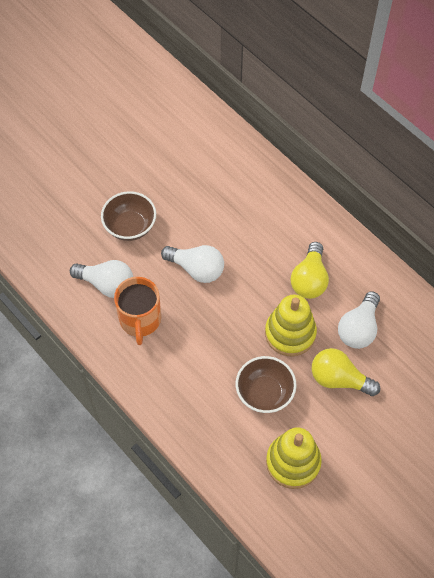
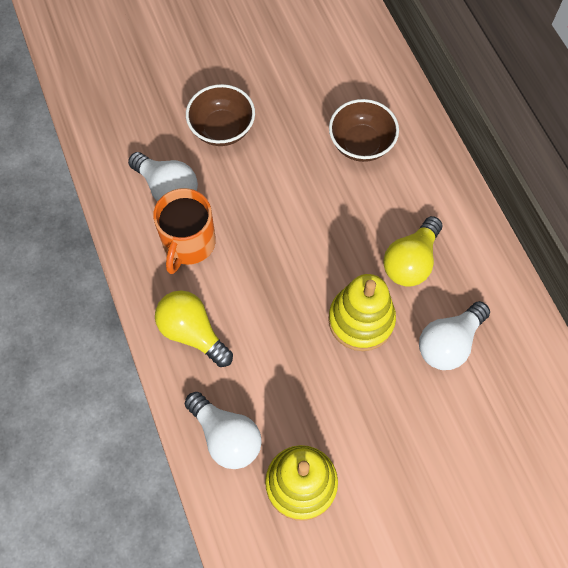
camera: 20 degrees right, 5 degrees up
white light bulb [161,245,224,283] -> white light bulb moved to [185,392,262,469]
brown bowl [236,356,296,413] -> brown bowl moved to [329,99,399,162]
yellow light bulb [312,348,380,396] -> yellow light bulb moved to [155,290,233,367]

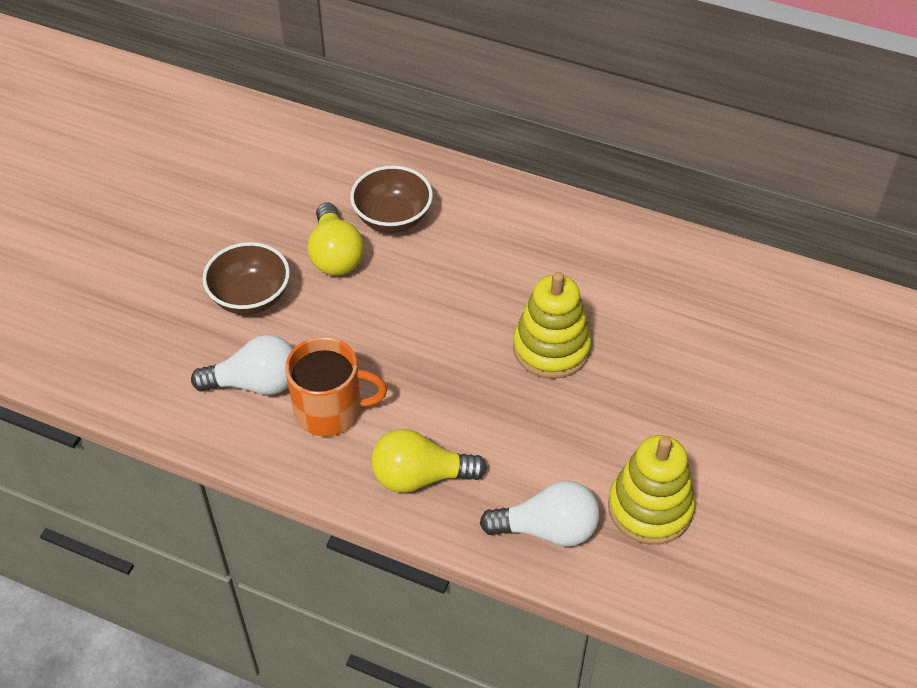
camera: 45 degrees left, 15 degrees down
orange mug [153,188,216,274] -> orange mug turned 60 degrees counterclockwise [285,337,387,437]
yellow light bulb [383,216,442,287] -> yellow light bulb moved to [308,203,364,276]
white light bulb [419,301,490,370] -> none

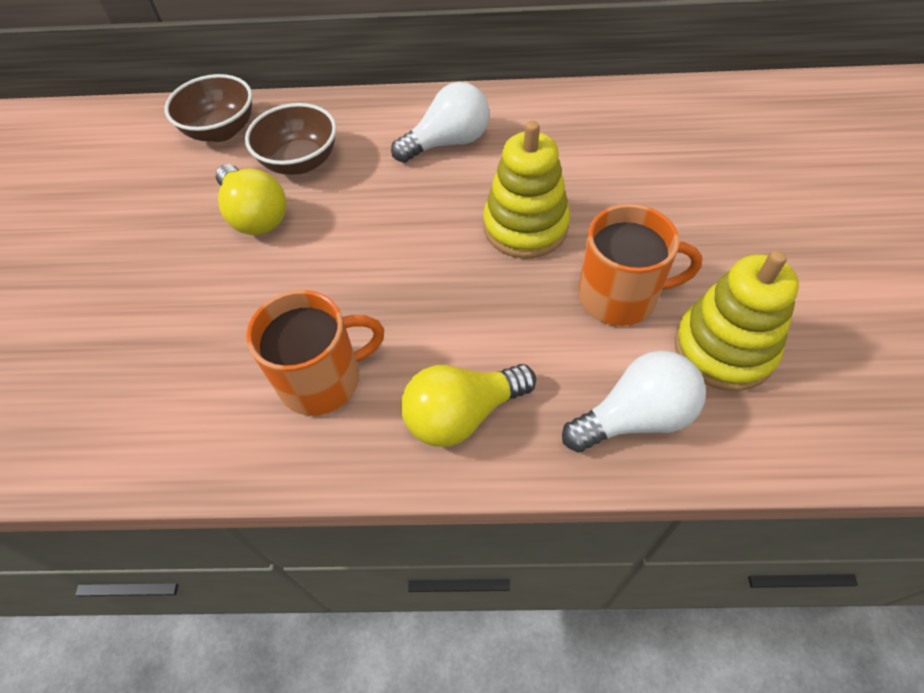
camera: 20 degrees left, 5 degrees up
white light bulb [191,335,293,395] -> white light bulb moved to [391,82,490,163]
brown bowl [202,242,290,315] -> brown bowl moved to [165,74,252,142]
none -> orange mug [579,204,702,326]

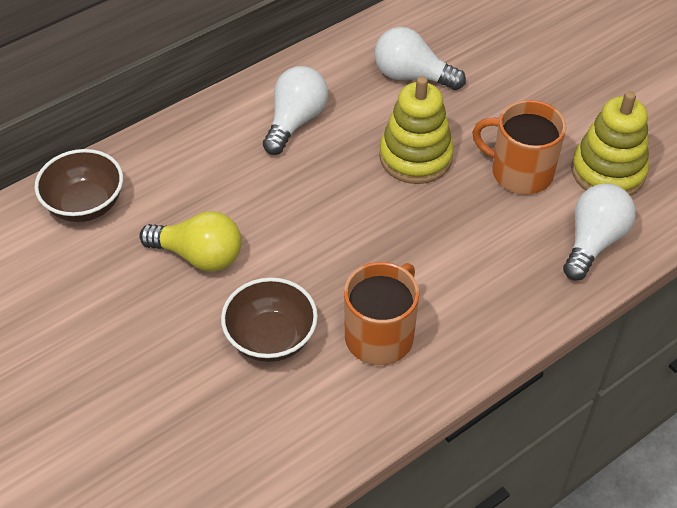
camera: 40 degrees left, 5 degrees down
brown bowl [245,103,336,175] -> brown bowl moved to [221,277,318,362]
yellow light bulb [401,364,536,447] -> none
orange mug [579,204,702,326] -> orange mug turned 120 degrees counterclockwise [472,100,566,195]
none -> white light bulb [375,27,466,90]

